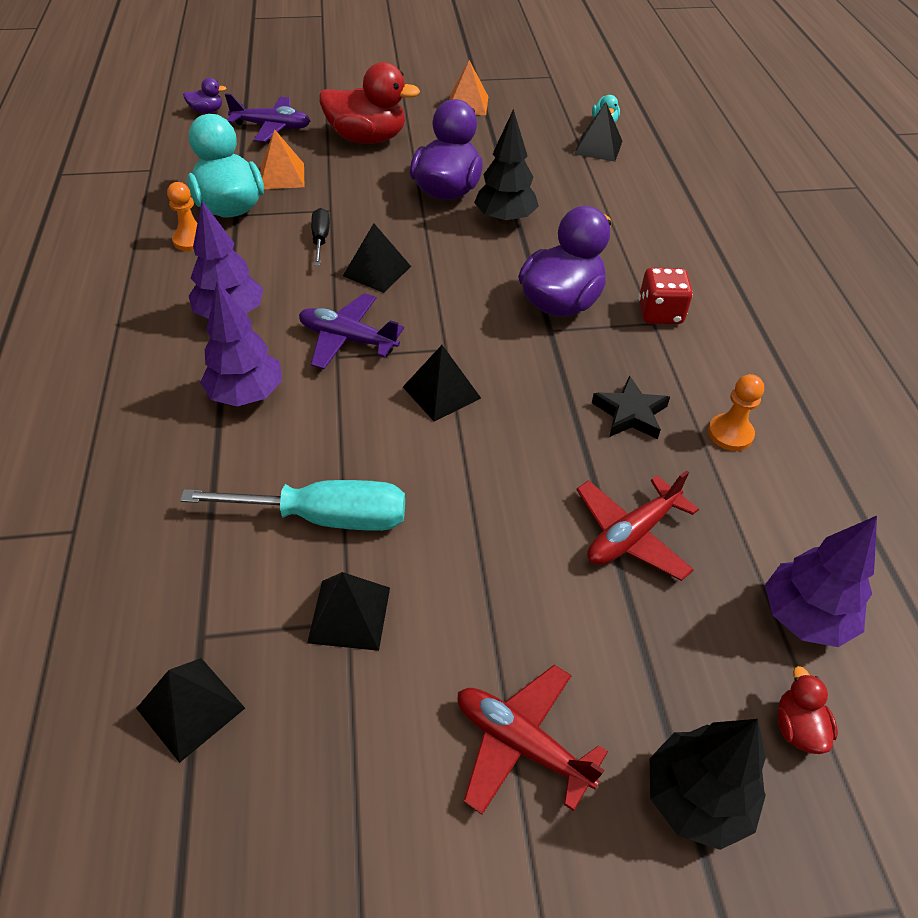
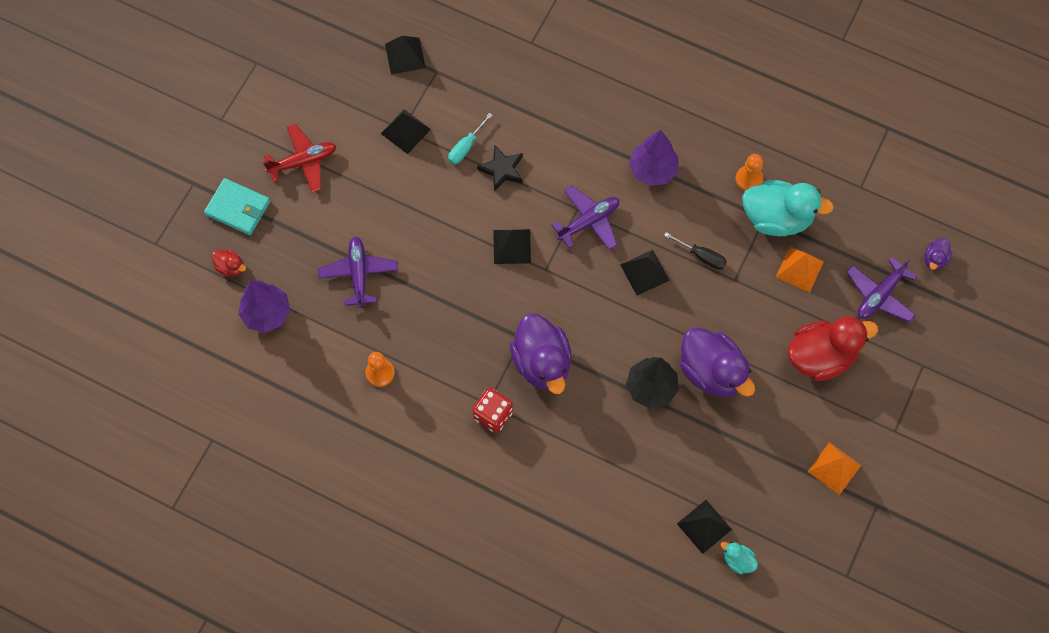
camera: 125 degrees right, 20 degrees up
turquoise screwdriver [180,480,405,531] -> turquoise screwdriver [448,113,492,164], size x0.54
purple tree [200,280,282,406] -> none
red duck [319,62,420,144] -> red duck turned 150 degrees counterclockwise [787,316,878,381]
red plane [576,470,699,581] -> purple plane [318,236,398,308]
black star [592,376,670,439] -> black star moved to [477,145,523,192]
black tree [650,719,766,850] -> turquoise wallet [204,178,270,235]

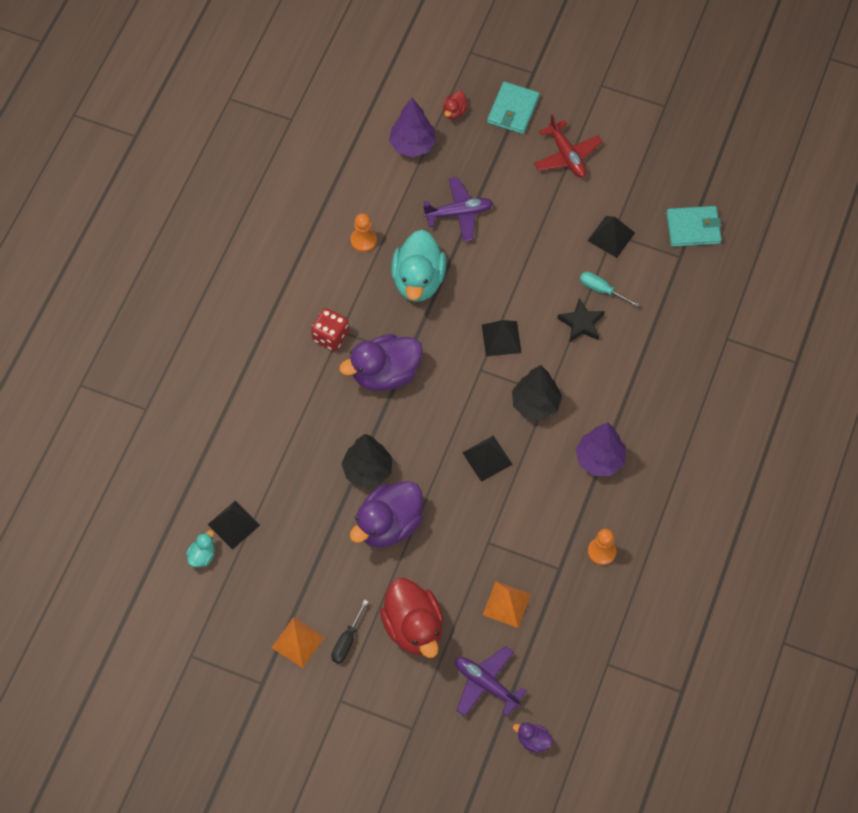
camera: 85 degrees right, 5 degrees down
black pyramid [385,36,426,74] -> turquoise wallet [666,206,722,247]
purple plane [551,186,619,250] -> black tree [512,365,562,420]
black screwdriver [664,232,727,270] -> black screwdriver moved to [331,599,368,664]
turquoise duck [742,180,834,236] -> turquoise duck moved to [391,230,446,302]

